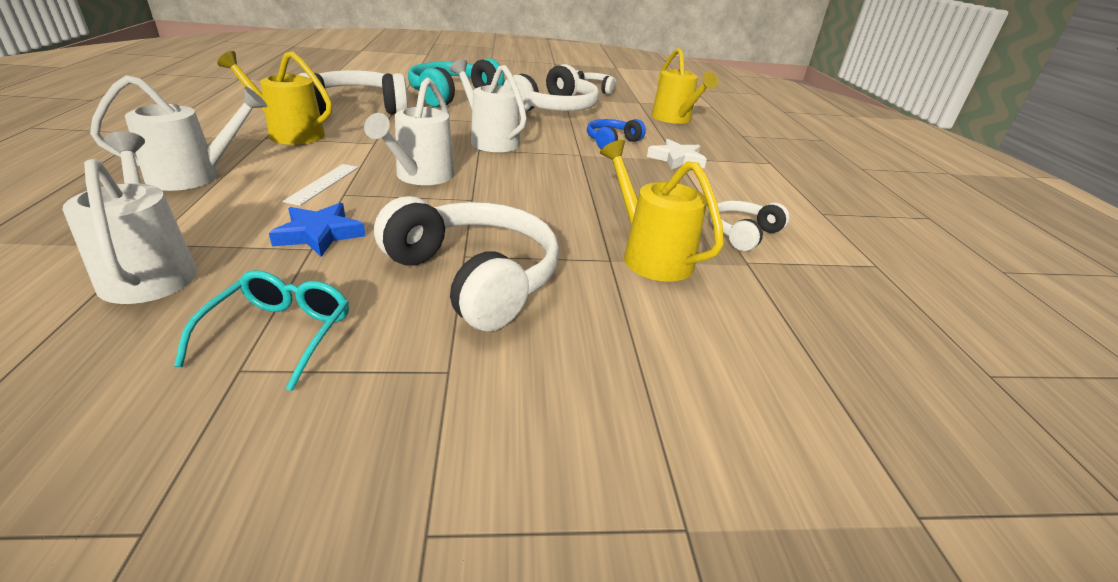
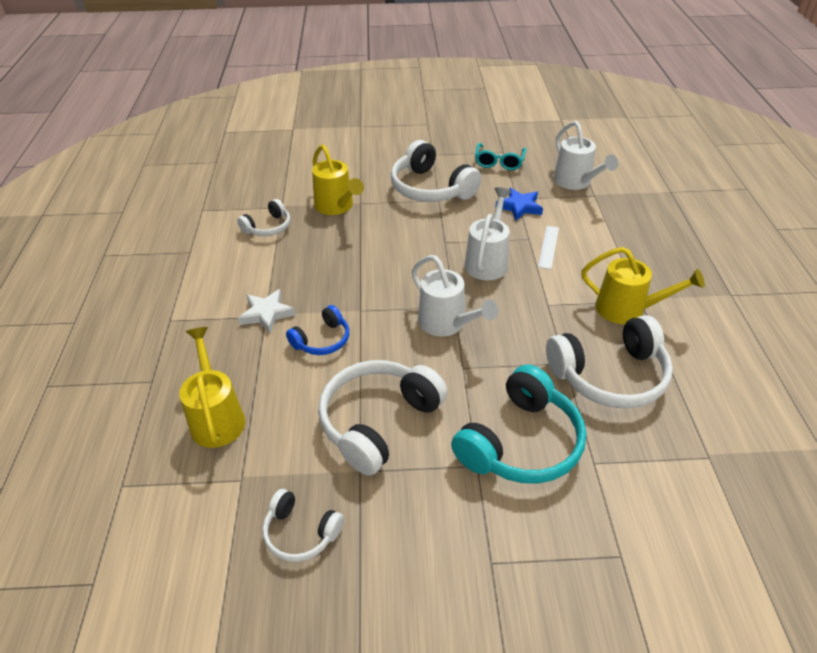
camera: 175 degrees left, 10 degrees up
white watering can [90,75,268,191] -> none

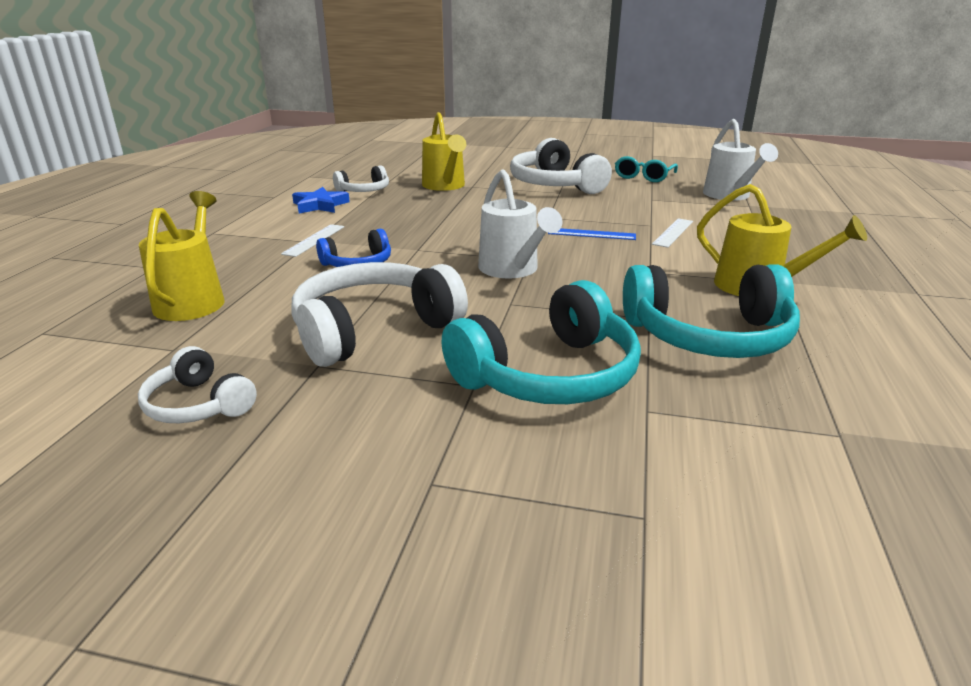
camera: 15 degrees right, 15 degrees down
white star [238,289,296,333] -> white ruler [281,224,344,257]
white watering can [464,187,511,280] -> blue ruler [548,228,636,240]
blue star [495,188,543,221] -> blue star moved to [292,187,350,214]
white headphones [546,315,673,409] -> turquoise headphones [623,264,800,358]

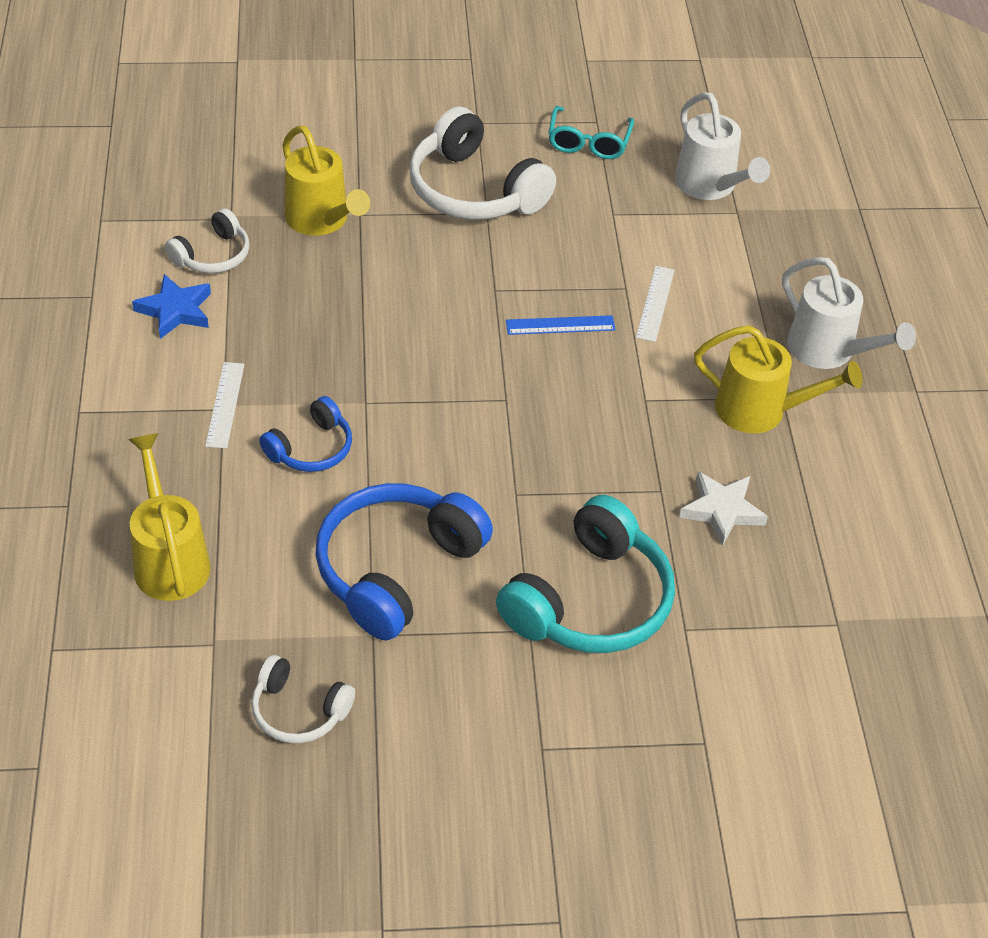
camera: 20 degrees left, 20 degrees up
white headphones [292,262,468,367] -> blue headphones [315,483,493,640]
white watering can [478,169,563,279] -> white watering can moved to [782,257,916,369]
turquoise headphones [623,264,800,358] -> white star [679,471,768,546]

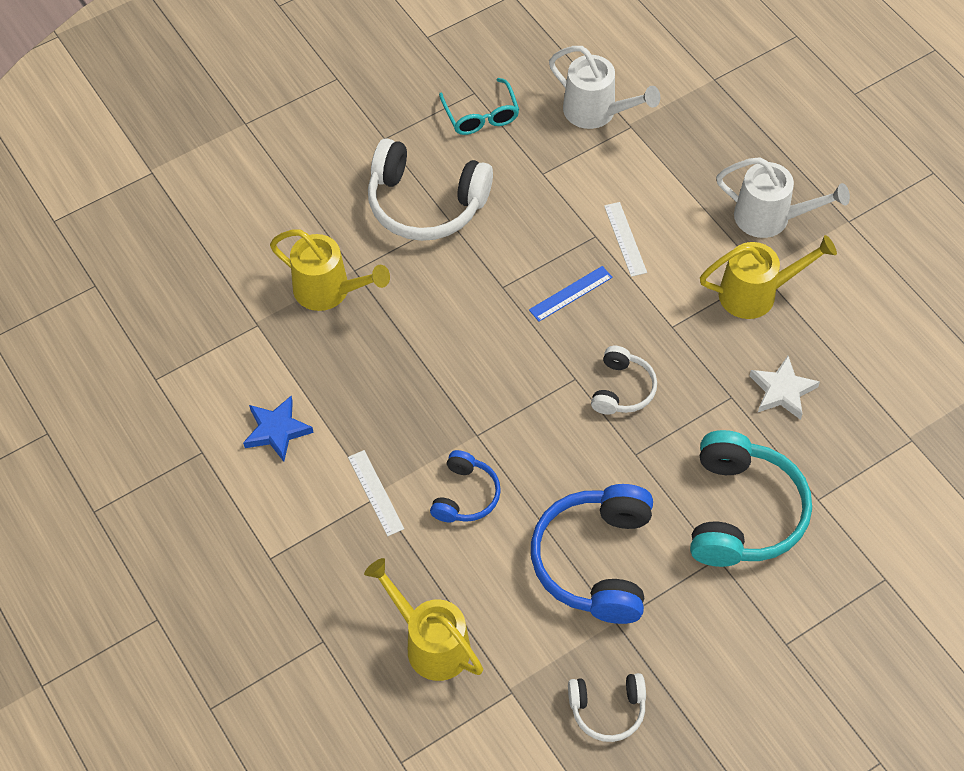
camera: 25 degrees left, 10 degrees up
white headphones [165,208,249,273] -> white headphones moved to [591,346,657,415]

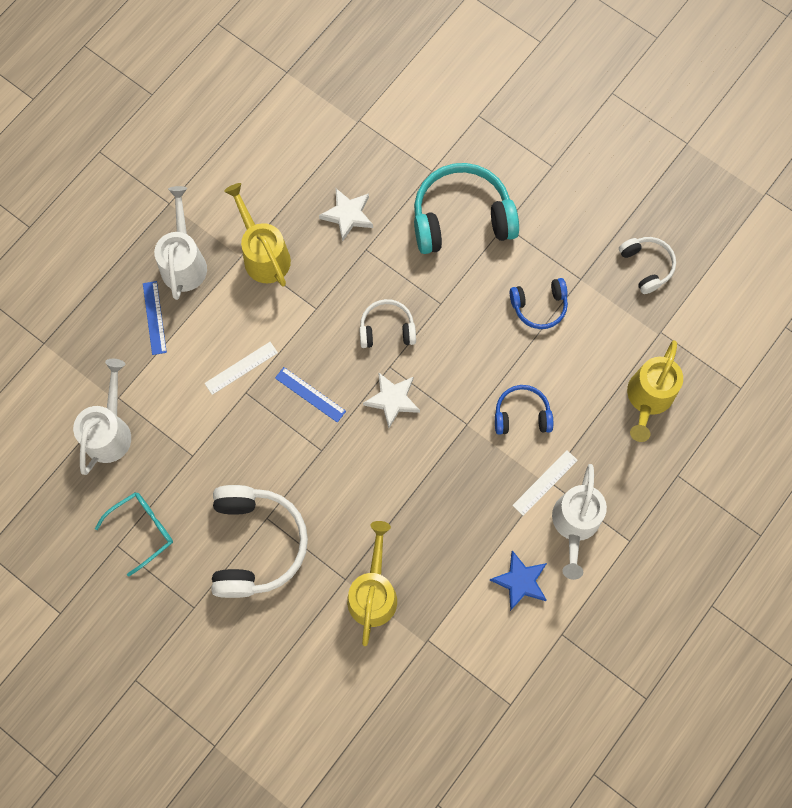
camera: 110 degrees left, 15 degrees up
blue headphones [531,484,653,624] -> blue headphones [510,278,568,329], size x0.54
none -> blue ruler [143,281,167,355]
none -> white star [363,372,420,428]
none -> white watering can [552,464,607,580]

